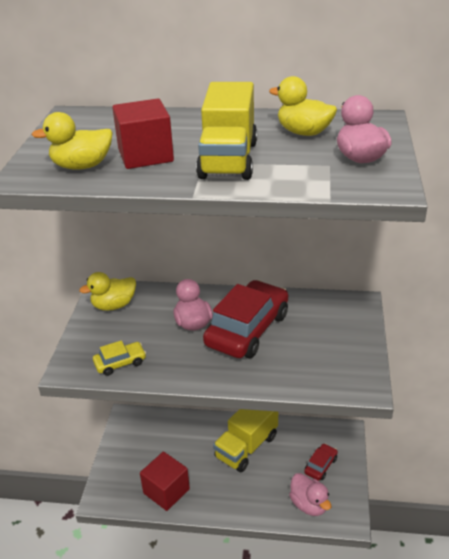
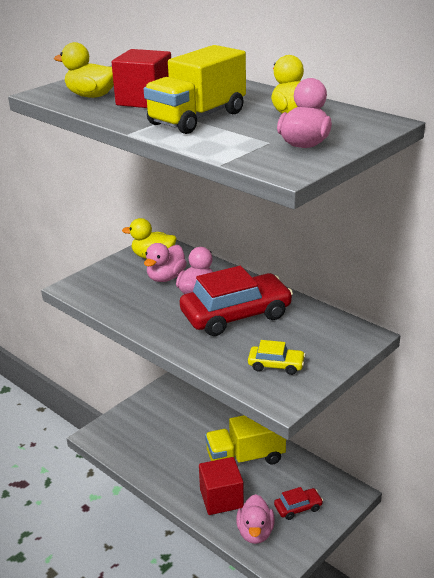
camera: 35 degrees right, 5 degrees down
yellow car [93,340,146,376] -> yellow car moved to [248,340,305,375]
red cube [140,451,190,511] -> red cube moved to [199,457,244,515]
none -> pink duck [144,243,187,282]

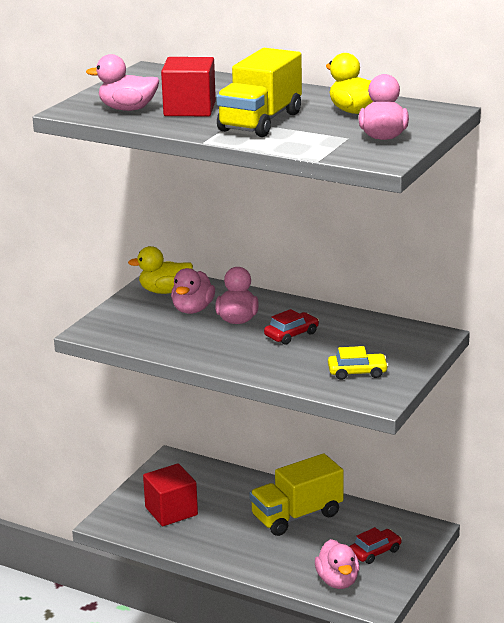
camera: 15 degrees left, 5 degrees down
yellow duck [54,42,114,98] -> pink duck [86,54,159,111]
red car [180,266,293,336] -> red car [264,309,319,345], size x0.47
red cube [199,457,244,515] -> red cube moved to [143,463,198,526]

